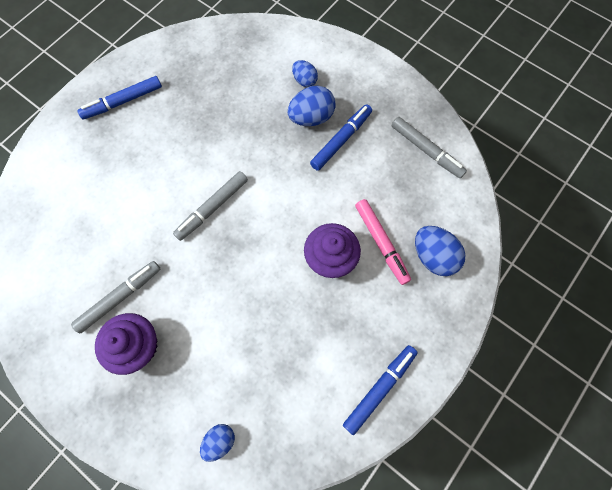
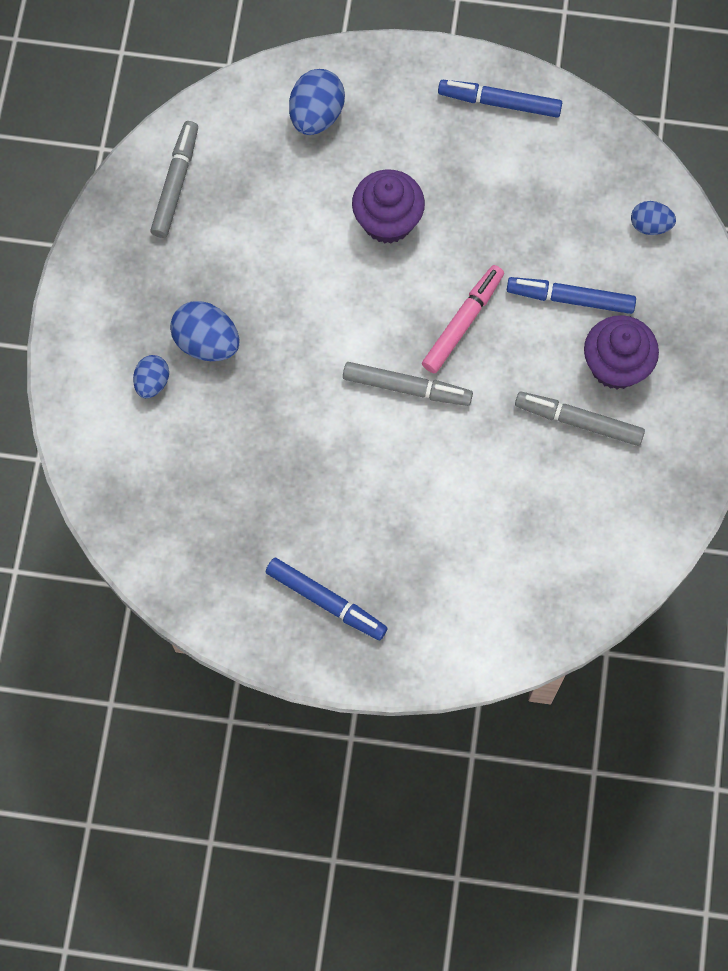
camera: 120 degrees left, 0 degrees up
blue marker [310,104,372,171] -> blue marker moved to [507,277,636,314]
pink marker [355,199,411,285] -> pink marker moved to [422,265,504,373]

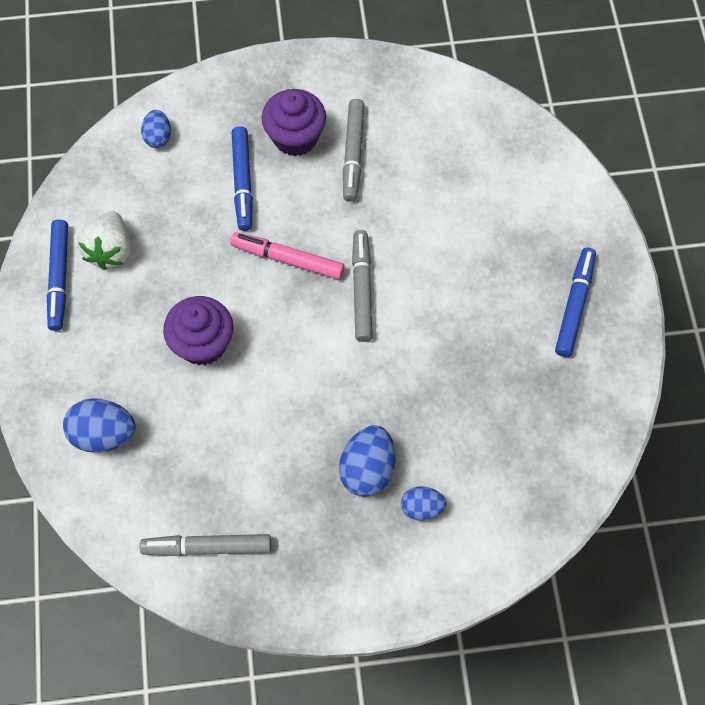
camera: 105 degrees left, 5 degrees down
none -> white strawberry [77,211,131,270]

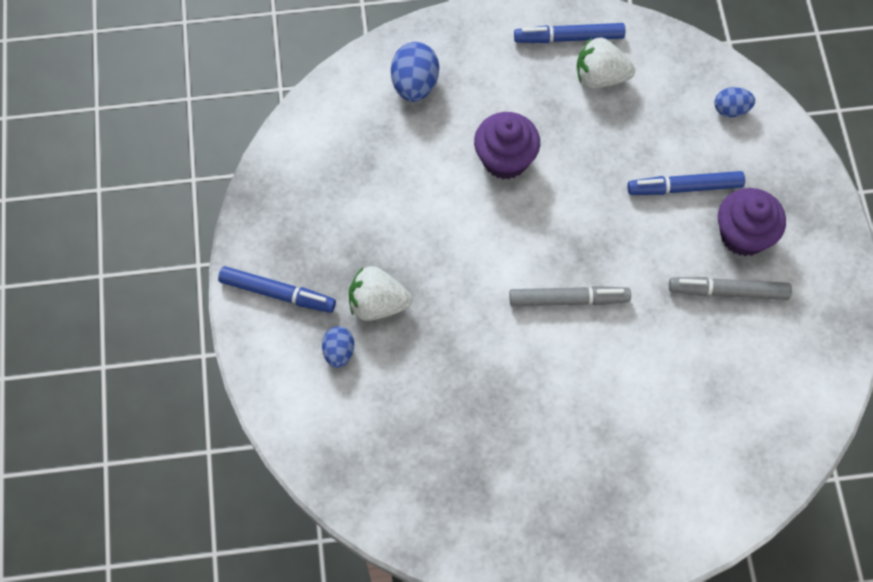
camera: 90 degrees right, 0 degrees up
grey marker [140,534,271,556] -> none
pink marker [230,232,344,279] -> none
blue egg [339,425,395,497] -> white strawberry [349,266,412,321]
blue marker [555,248,596,357] -> blue marker moved to [218,266,336,313]

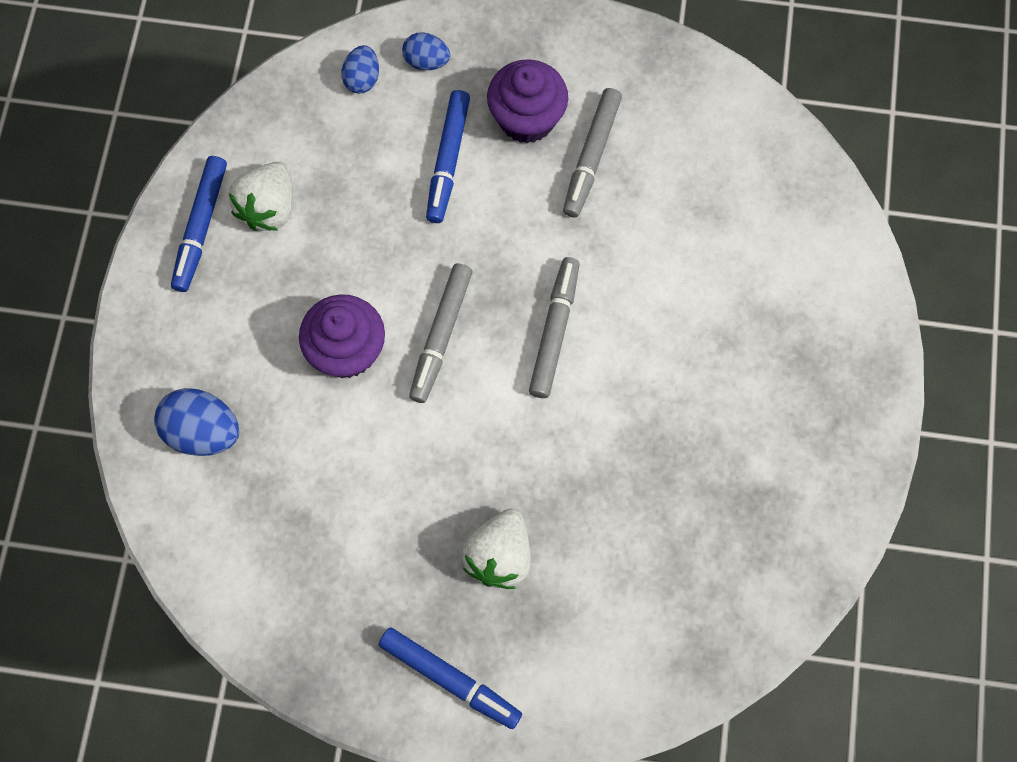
camera: 75 degrees left, 5 degrees up
blue marker [218,266,336,313] -> blue marker turned 90 degrees clockwise [379,627,522,729]
blue egg [322,326,354,368] -> blue egg moved to [402,33,450,70]
none -> grey marker [409,263,473,403]

